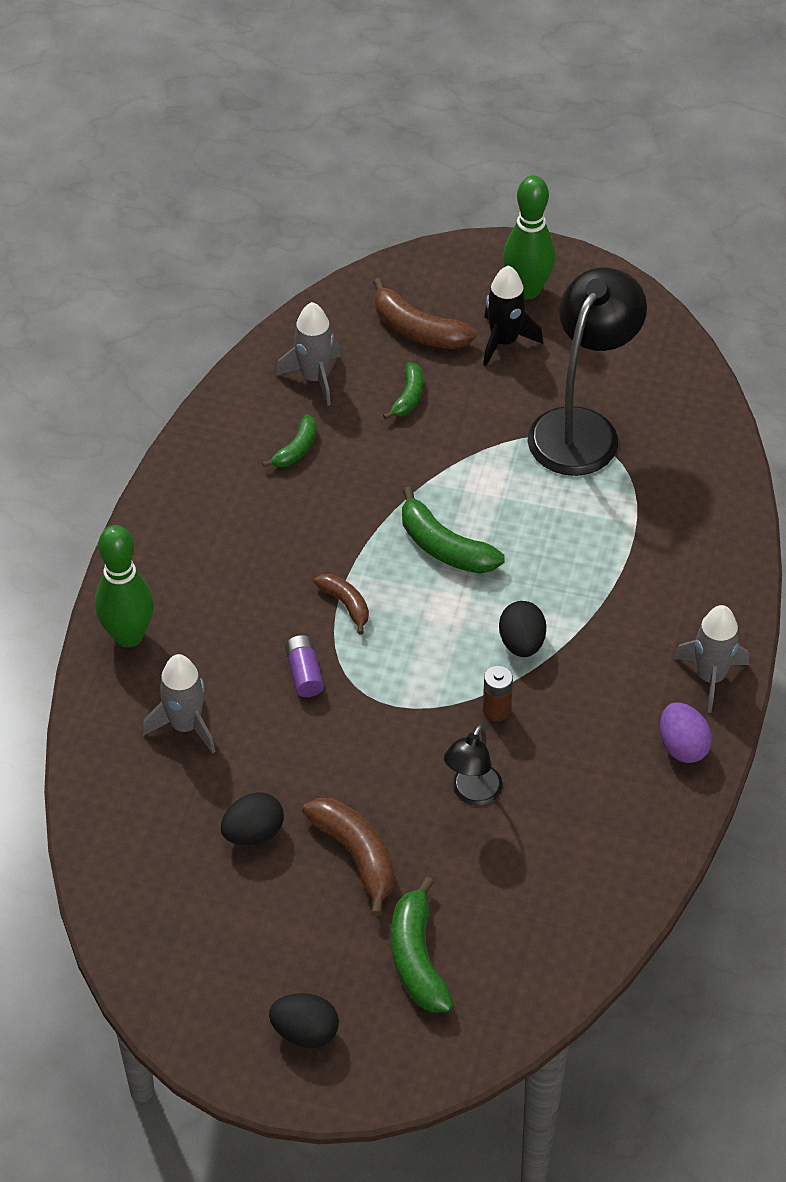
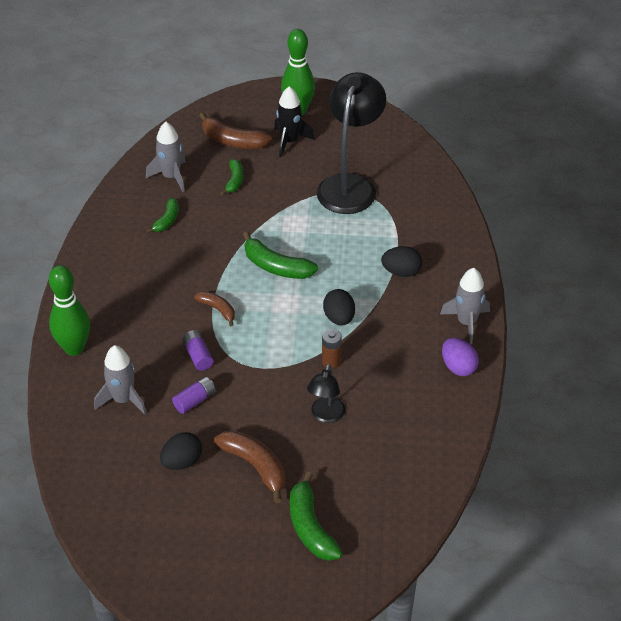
camera: 10 degrees left, 5 degrees down
black egg [269,993,339,1048] -> black egg moved to [381,246,422,277]
none -> purple battery [172,377,216,414]

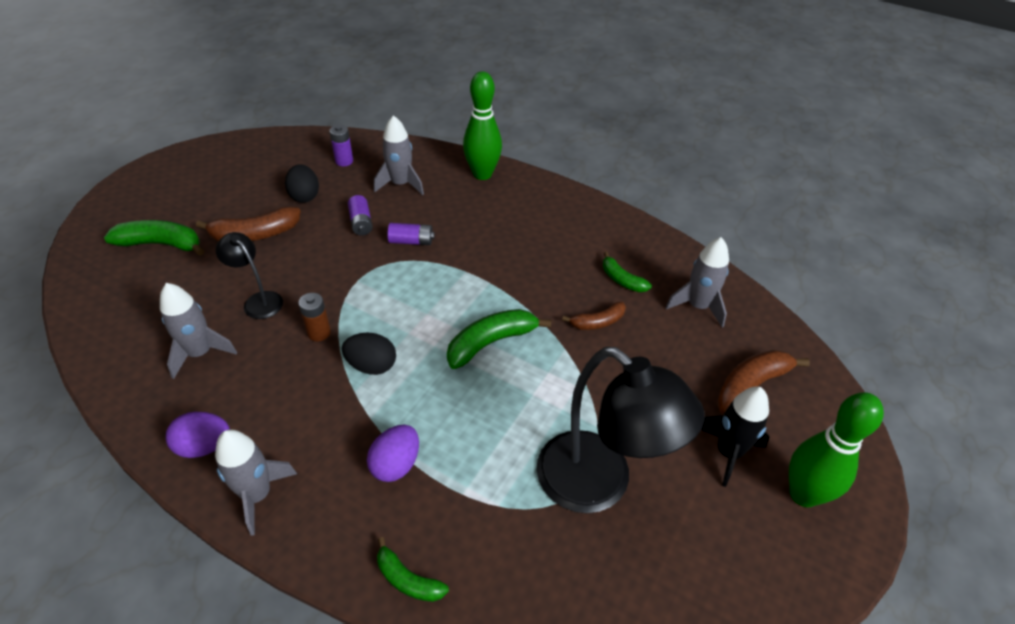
camera: 115 degrees right, 0 degrees up
brown banana [194,291,235,326] -> brown banana moved to [562,302,626,330]
green banana [221,159,243,195] -> green banana moved to [377,537,449,602]
black egg [381,246,422,277] -> purple egg [367,425,419,482]
none -> grey rocket [160,283,237,379]
none -> purple battery [329,125,353,166]

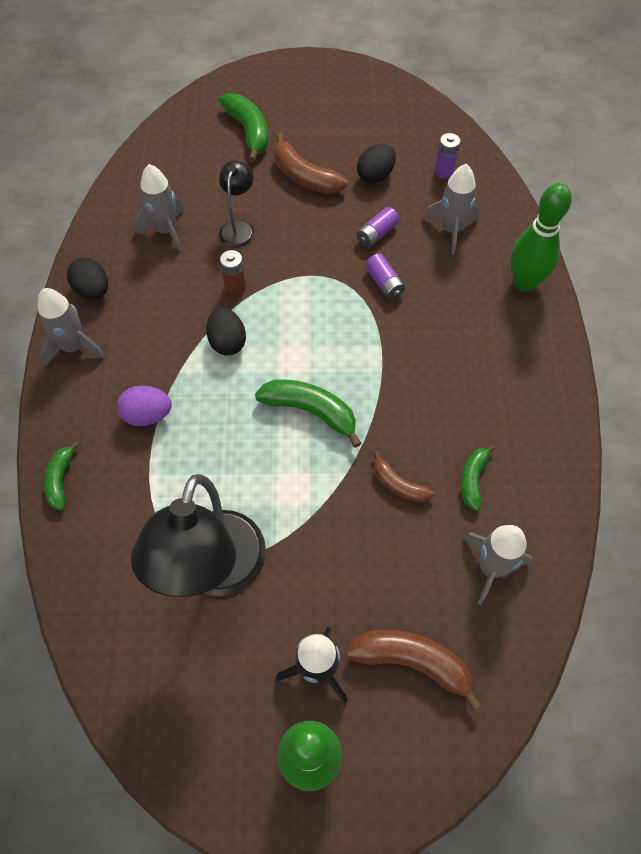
camera: 60 degrees right, 15 degrees up
purple egg [166,412,230,458] -> black egg [67,257,108,299]

